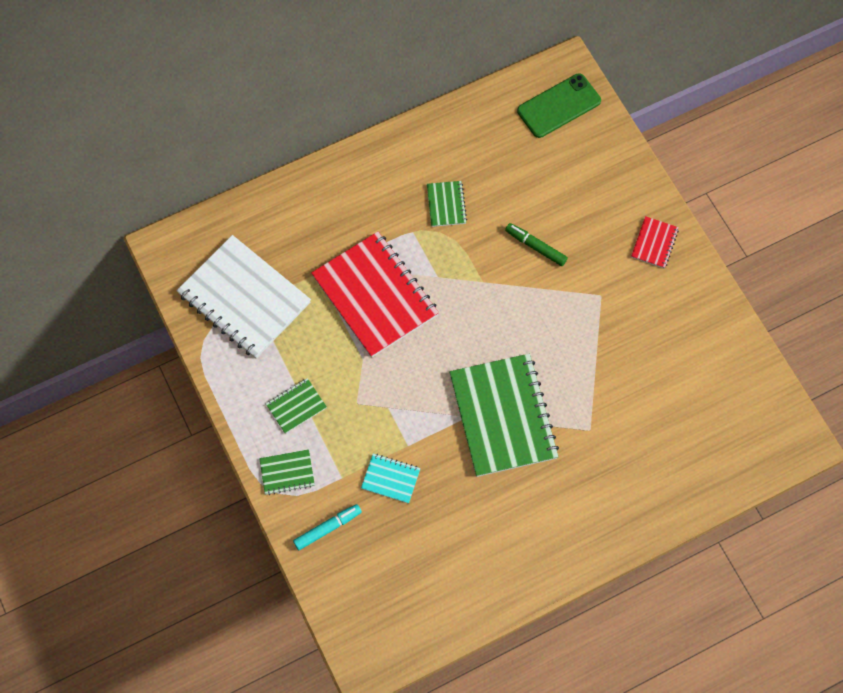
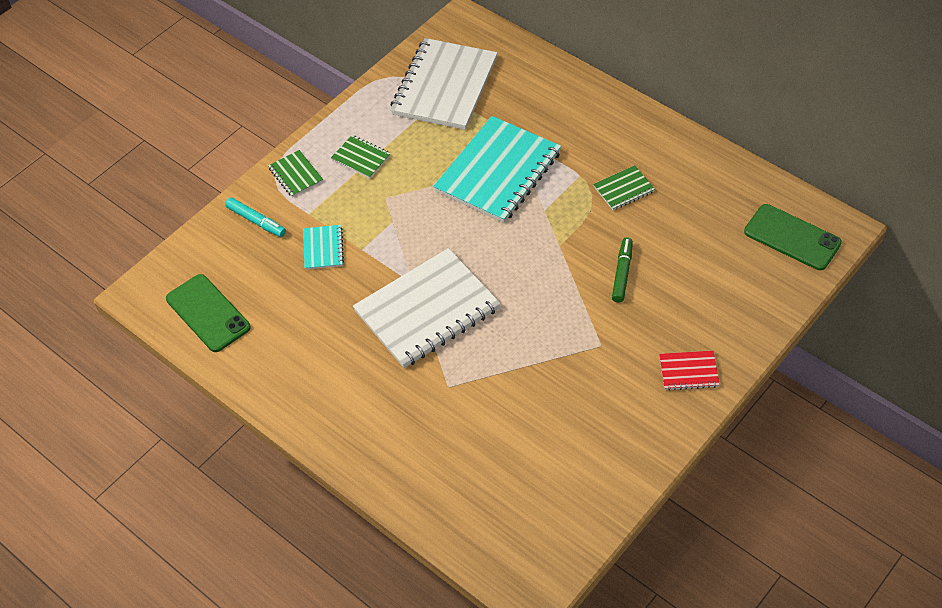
camera: 70 degrees right, 15 degrees down
red notebook [311,232,439,358] -> turquoise notebook [433,116,561,223]
green notebook [449,354,559,477] -> white notebook [353,248,500,368]
none -> green phone [166,274,251,352]

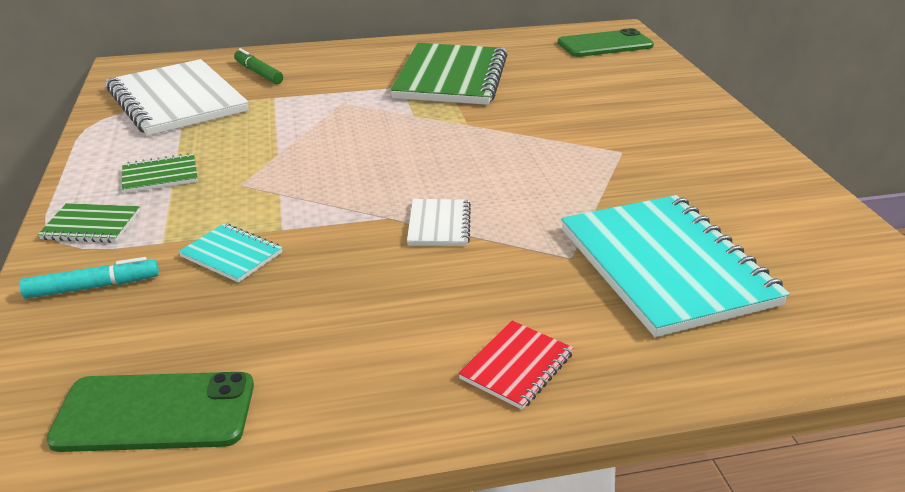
camera: 55 degrees left, 20 degrees down
white notebook [353,248,500,368] -> white notebook [407,199,471,246], size x0.44
turquoise notebook [433,116,561,223] -> turquoise notebook moved to [561,195,790,337]
green notebook [593,165,655,210] -> green notebook [391,43,507,105], size x2.25
green marker [612,237,633,302] -> green marker moved to [234,48,283,84]
red notebook [659,351,720,391] -> red notebook moved to [458,321,573,410]

